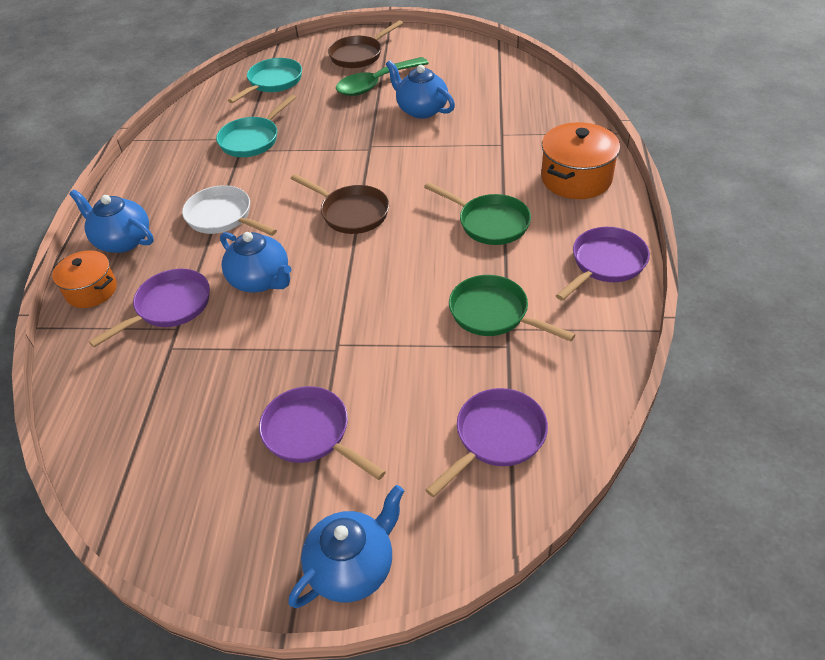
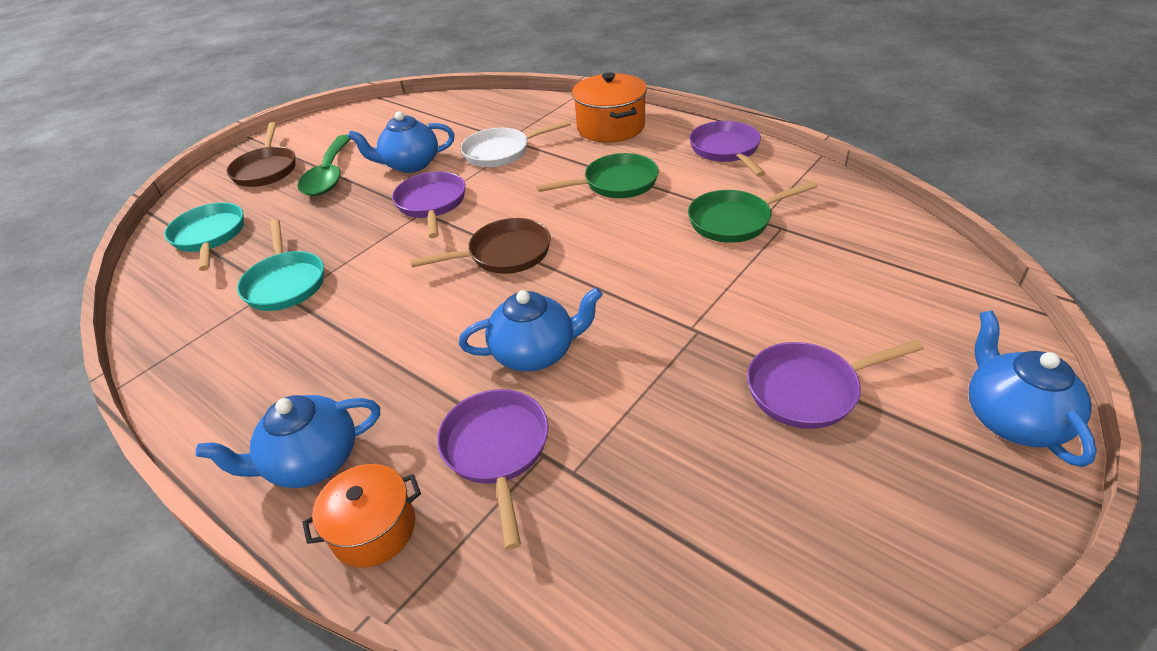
camera: 55 degrees left, 5 degrees down
white pan [182,185,277,236] -> white pan moved to [460,120,571,167]
purple pan [425,388,548,497] -> purple pan moved to [392,171,466,238]

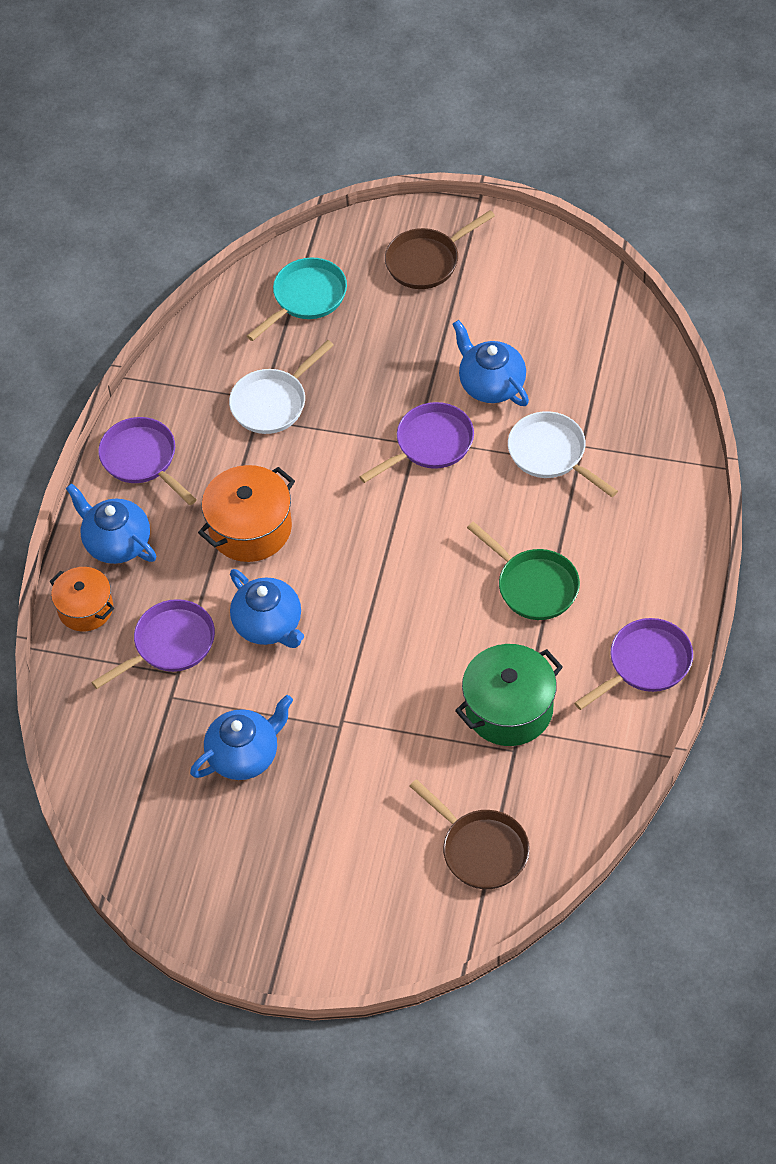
camera: 65 degrees right, 15 degrees up
turquoise pan [237,219,324,311] -> white pan [229,340,334,434]
green spoon [298,135,351,196] -> none
brown pan [410,218,551,274] -> brown pan moved to [410,779,530,889]
orange pot [572,72,647,142] -> orange pot moved to [198,465,295,562]
green pan [688,181,818,243] -> green pot [455,644,563,746]
purple pan [747,340,924,429] -> purple pan moved to [98,417,197,505]
blue teapot [969,310,1097,467] -> blue teapot moved to [190,695,293,780]

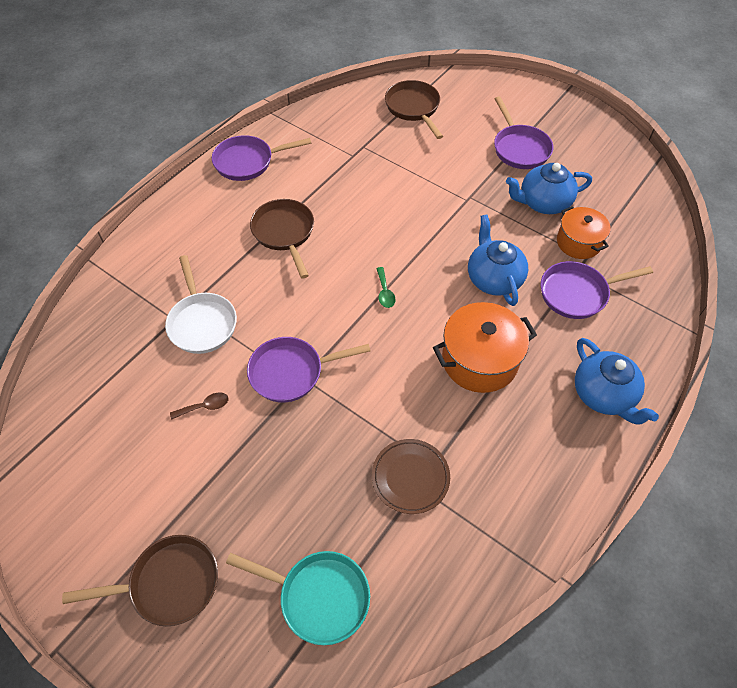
camera: 160 degrees left, 0 degrees up
orange pot [49,567,114,632] -> orange pot moved to [557,206,611,259]
purple pan [98,417,197,505] -> purple pan moved to [494,96,553,169]
white pan [229,340,334,434] -> brown plate [372,439,450,514]
turquoise pan [247,258,347,341] -> turquoise pan turned 135 degrees counterclockwise [226,551,370,645]
blue teapot [453,320,529,406] -> brown spoon [170,393,228,420]
green pot [455,644,563,746] -> none
green pan [467,522,580,620] -> brown pan [250,199,314,278]
none -> green spoon [376,267,396,308]

